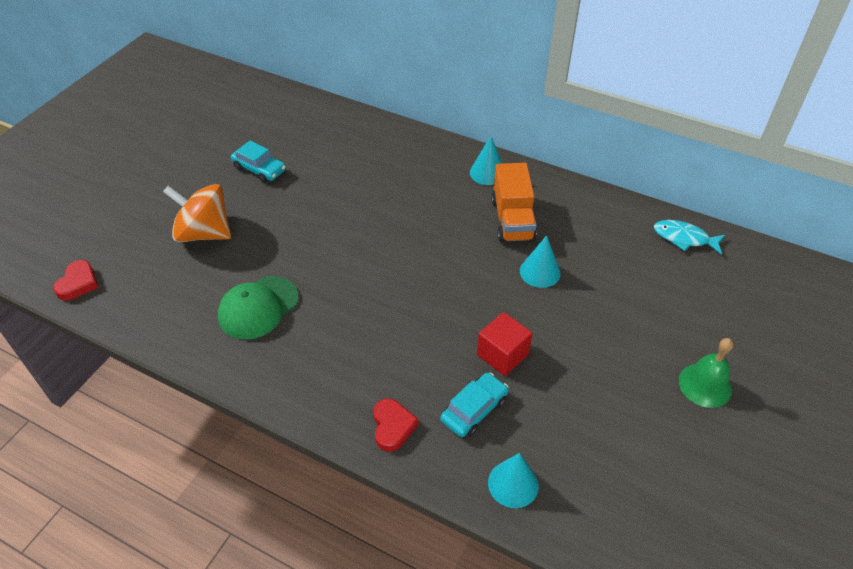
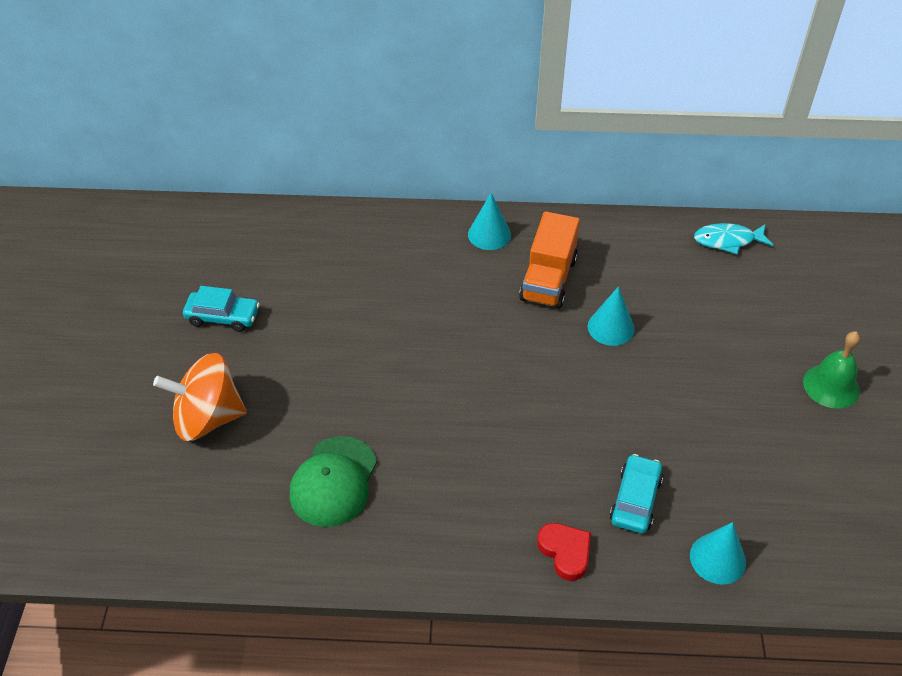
camera: 25 degrees left, 0 degrees up
red heart [53,260,98,301] -> none
red cube [477,312,533,376] -> none
orange truck [491,163,537,242] -> orange truck turned 45 degrees clockwise [519,211,580,309]

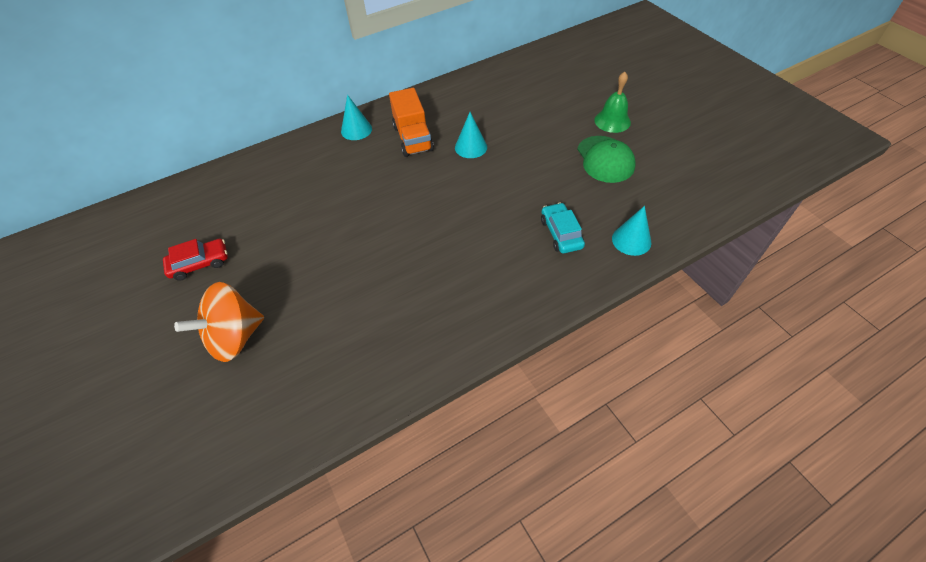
camera: 30 degrees left, 5 degrees up
turquoise car [183,286,260,332] -> red car [163,239,228,281]
green cap [289,436,377,527] -> green cap moved to [577,136,636,183]
red heart [537,523,591,581] -> none
turquoise fish [694,223,773,255] -> none

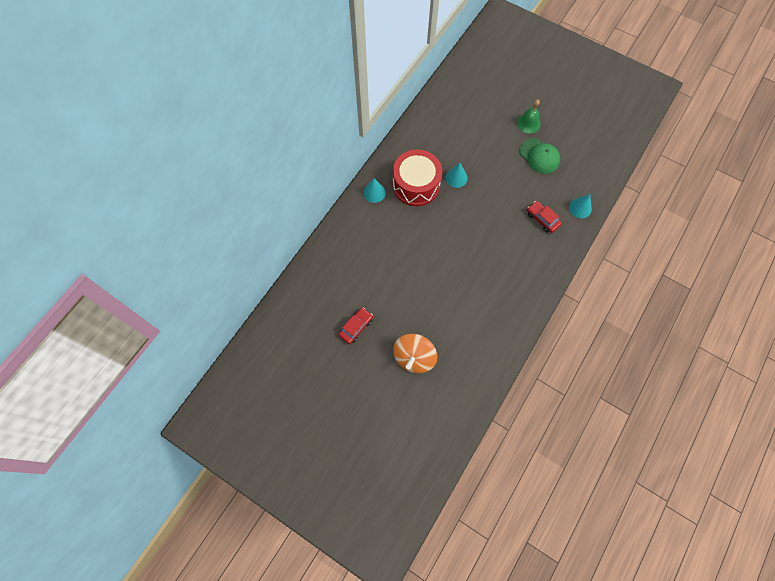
camera: 30 degrees left, 15 degrees up
orange truck [389,88,434,157] -> red drum [393,150,442,206]
turquoise car [541,202,585,253] -> red car [527,201,562,233]

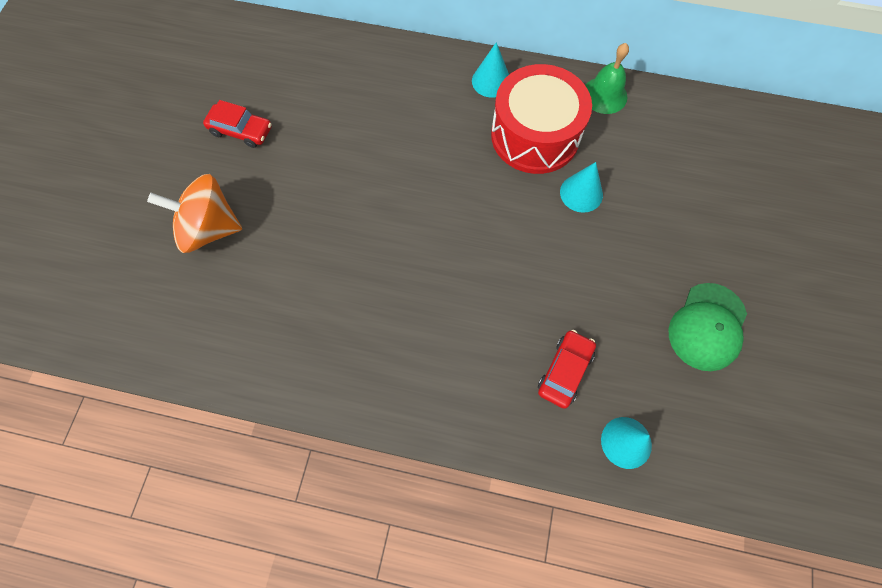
camera: 70 degrees right, 0 degrees up
green bell [517,99,541,134] -> green bell moved to [585,43,629,114]

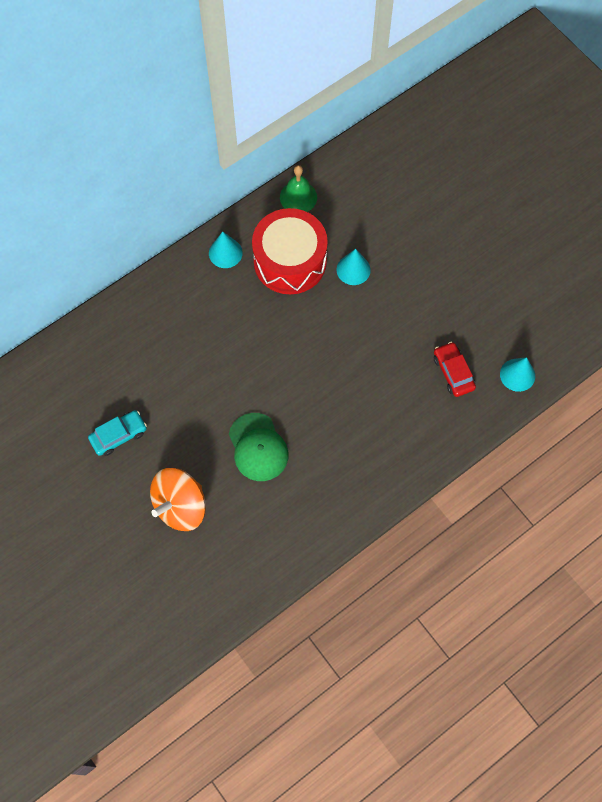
camera: 50 degrees left, 0 degrees up
red car [203,100,272,148] -> turquoise car [88,410,147,456]
green cap [669,283,747,371] -> green cap moved to [229,413,288,481]

